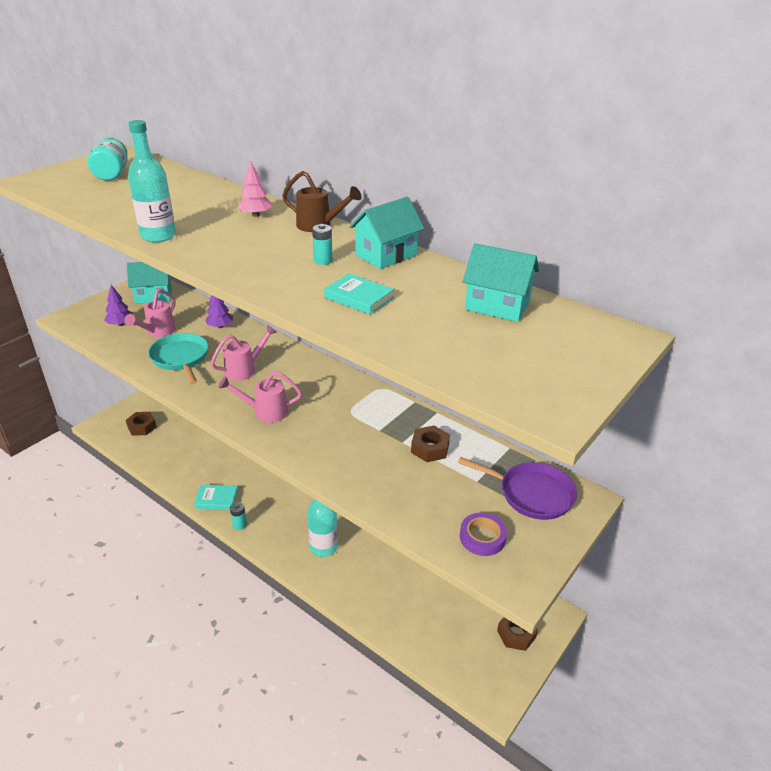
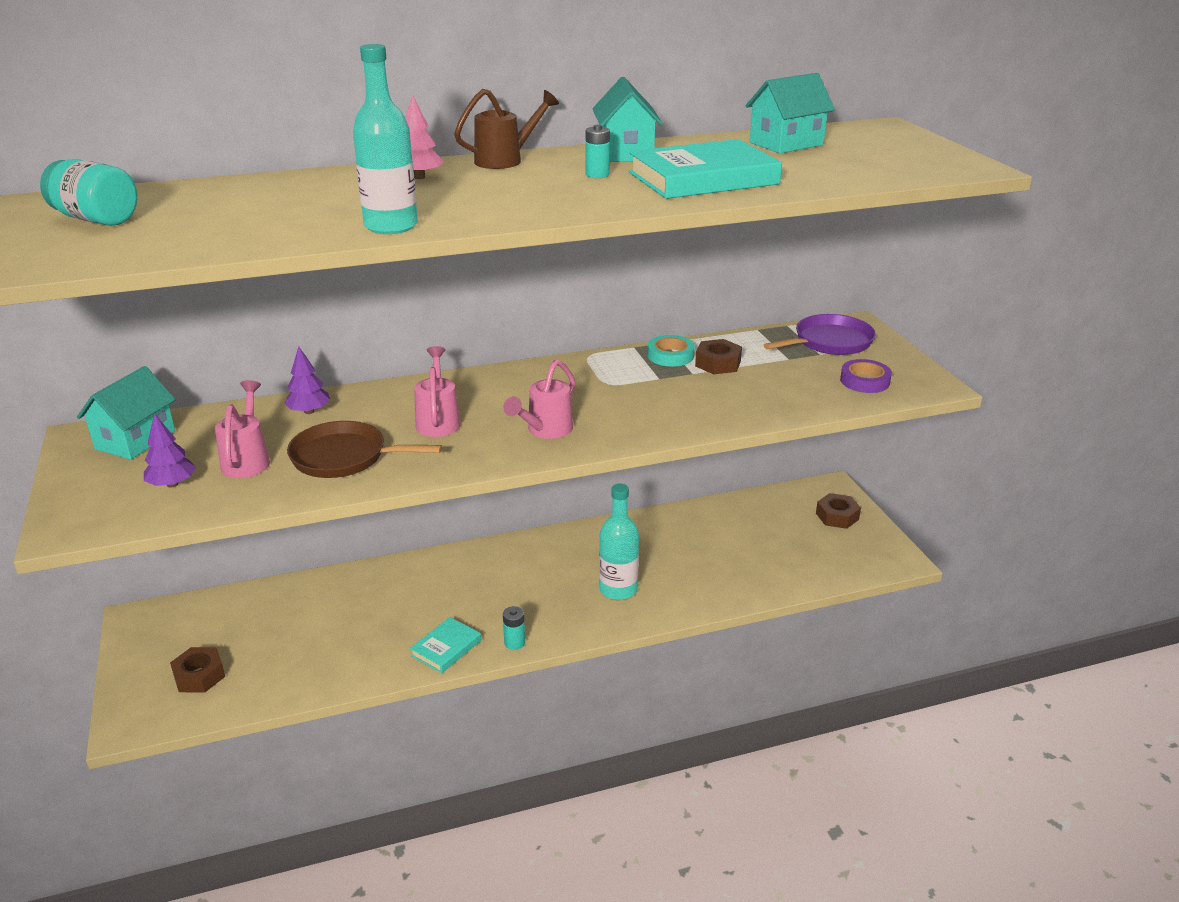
camera: 55 degrees left, 5 degrees down
pink watering can [125,289,176,337] -> pink watering can turned 150 degrees counterclockwise [215,380,270,478]
turquoise pan [148,333,208,384] -> brown pan [287,421,442,478]
turquoise book [324,273,394,315] -> turquoise book [629,139,782,199], size x1.86
none -> turquoise tape [648,335,695,366]

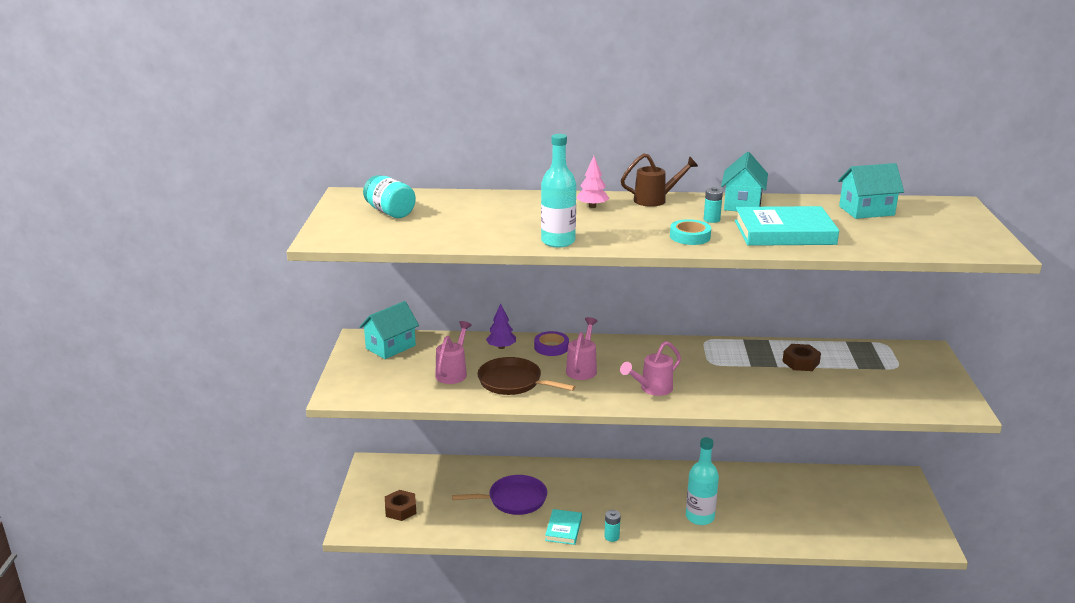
camera: 20 degrees right, 5 degrees down
purple tree [144,414,196,488] -> none
turquoise book [410,617,481,673] -> turquoise book turned 45 degrees counterclockwise [545,509,582,545]
turquoise tape [648,335,695,366] -> turquoise tape moved to [670,219,711,245]
purple pan [764,314,876,355] -> purple pan moved to [452,475,547,515]
brown nut [816,493,861,529] -> none
purple tape [840,359,892,393] -> purple tape moved to [534,331,569,356]

